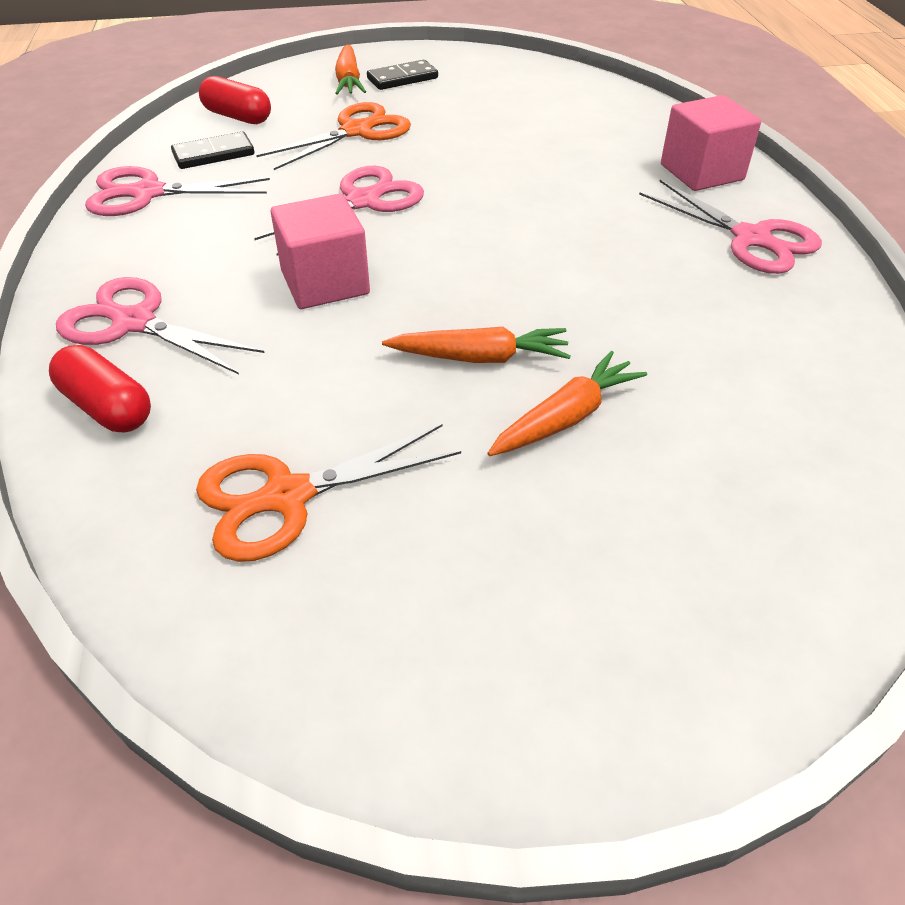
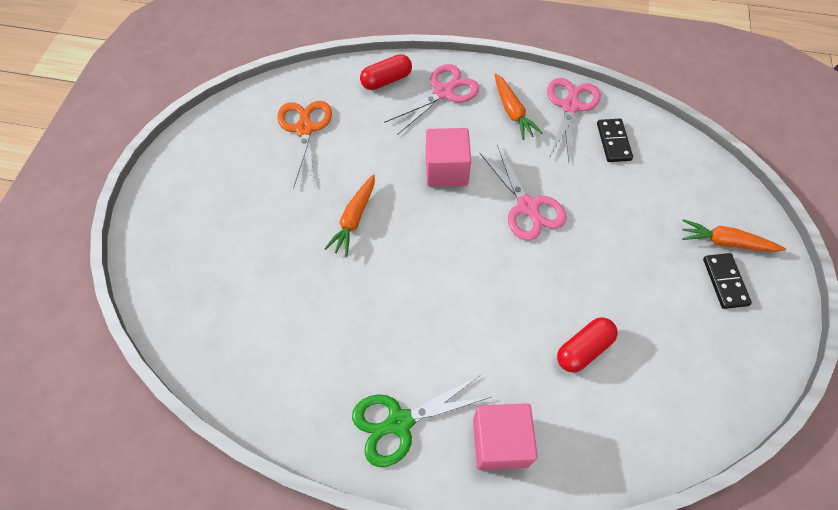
camera: 110 degrees right, 15 degrees up
red capsule [199,76,271,124] -> red capsule moved to [557,317,618,373]
orange scissors [256,102,411,170] -> none
orange carrot [487,351,647,456] -> orange carrot moved to [494,73,542,140]
pink scissors [639,180,822,274] -> green scissors [352,375,491,467]

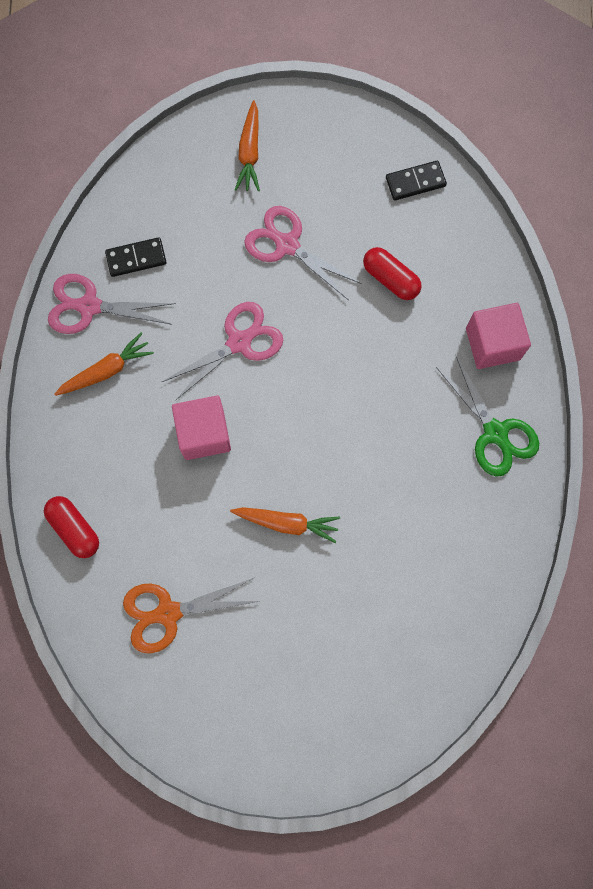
camera: 100 degrees left, 15 degrees up
pink scissors [384,64,479,135] -> pink scissors moved to [244,206,362,300]
black domino [703,253,752,309] -> black domino moved to [386,161,447,201]

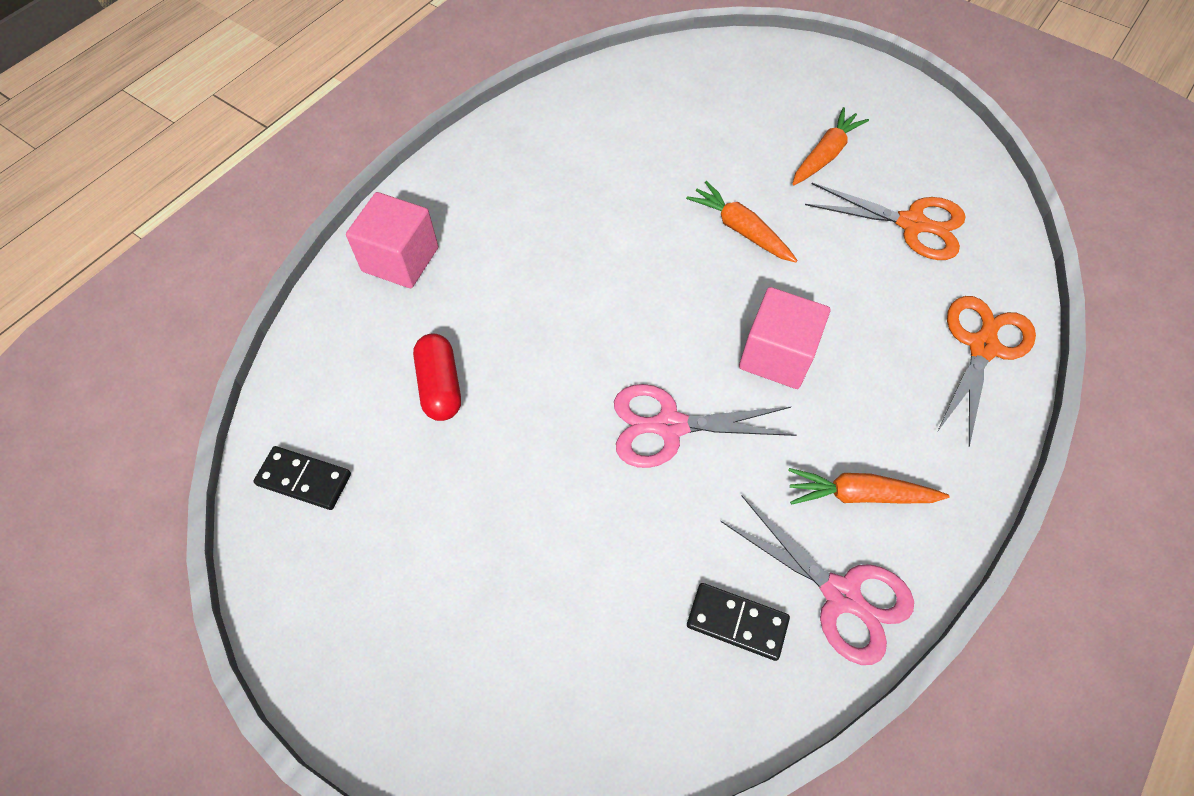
camera: 145 degrees left, 15 degrees down
red capsule [44,496,99,558] -> orange scissors [937,296,1036,447]
orange carrot [235,100,260,191] -> orange carrot moved to [793,107,869,185]
pink scissors [244,206,362,300] -> none
green scissors [436,356,539,477] -> none

